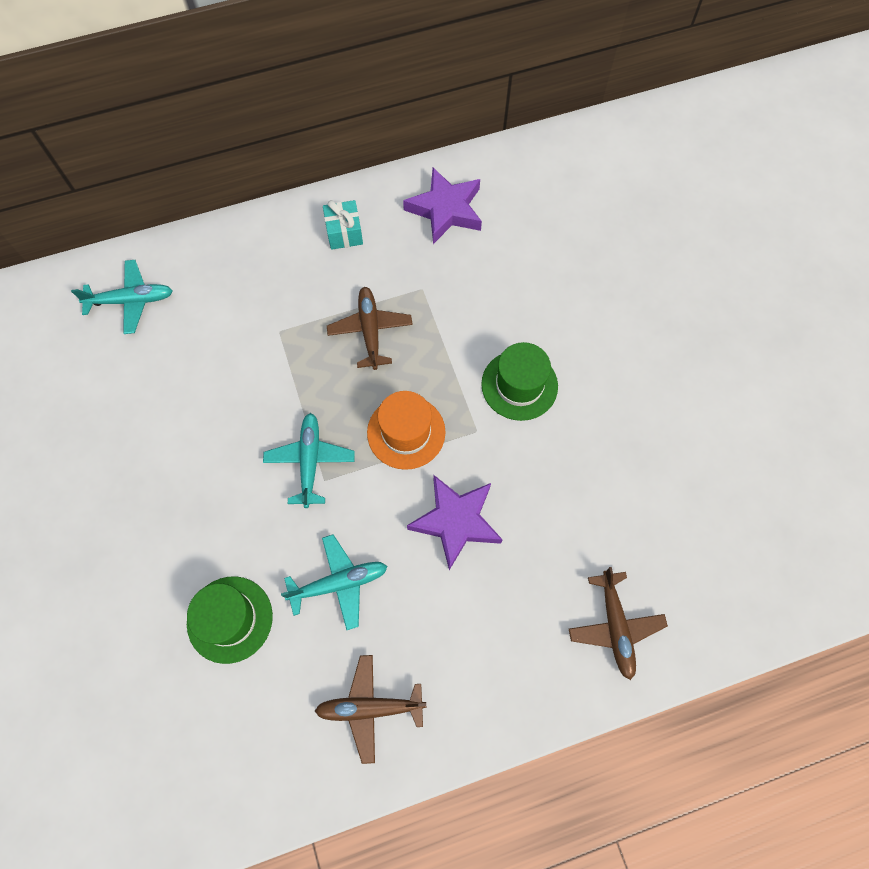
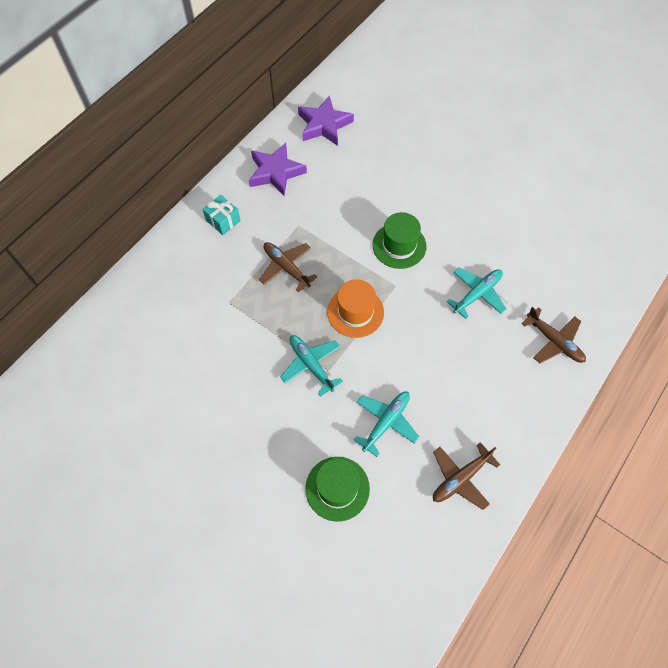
camera: 35 degrees left, 5 degrees down
turquoise plane [71,260,172,334] -> turquoise plane moved to [447,268,506,319]
purple star [407,474,503,570] -> purple star moved to [298,96,354,146]

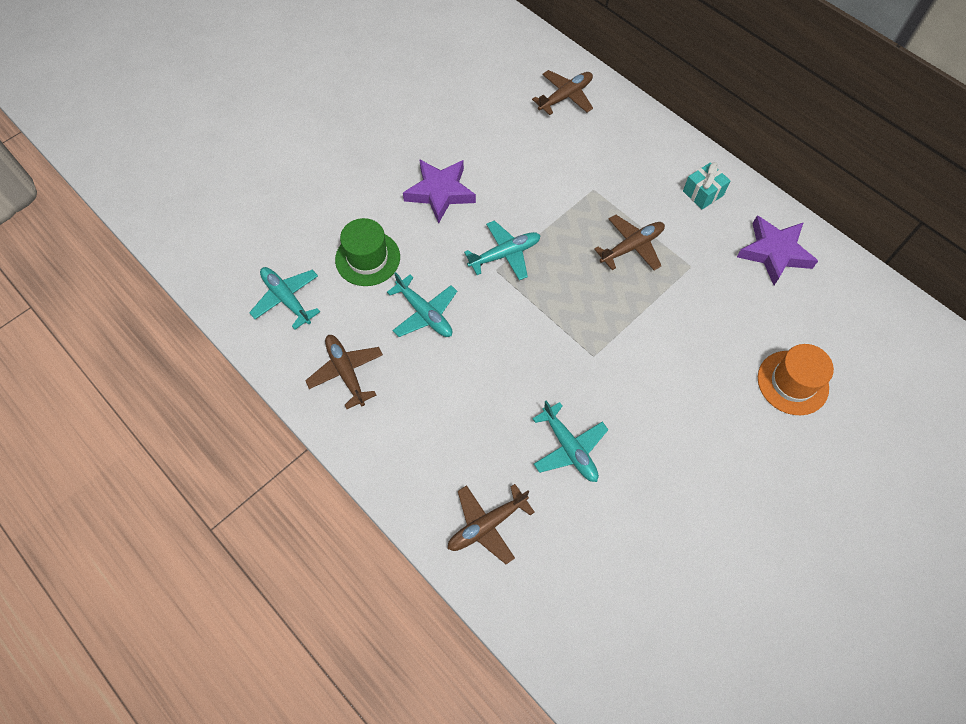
camera: 100 degrees right, 0 degrees up
purple star [298,96,354,146] -> purple star moved to [403,159,476,224]
orange hat [327,279,384,338] -> orange hat moved to [758,344,834,415]
green hat [372,212,426,269] -> none
none -> turquoise plane [249,267,320,329]
none -> brown plane [532,70,593,115]

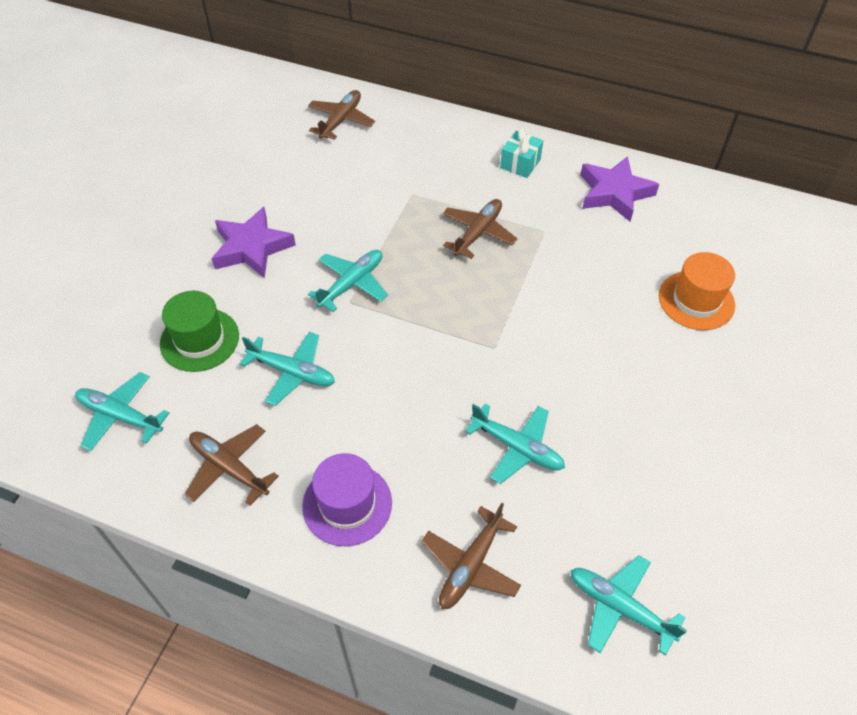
camera: 25 degrees left, 10 degrees down
none -> purple hat [302,453,392,546]
none -> turquoise plane [570,555,687,656]

